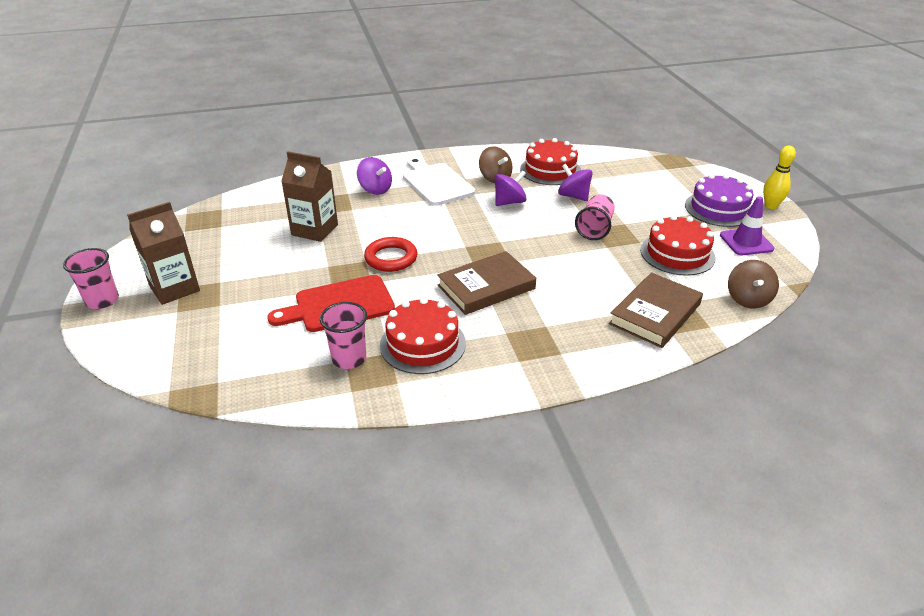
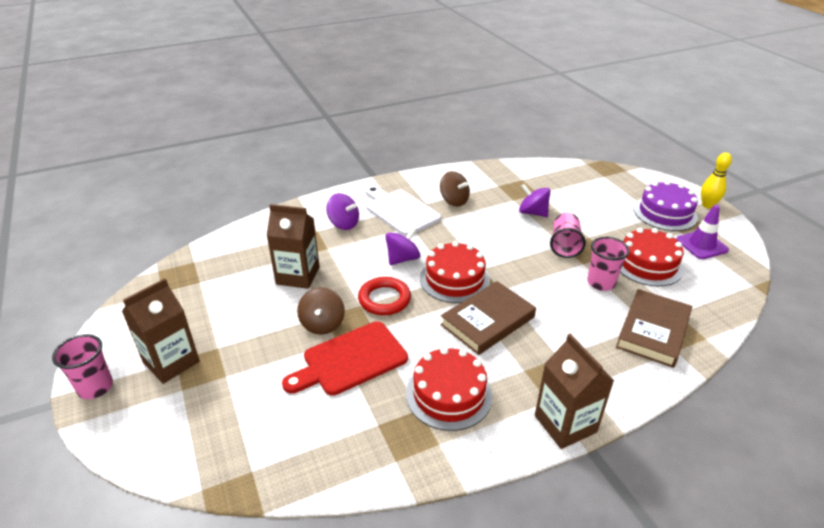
camera: 10 degrees left, 0 degrees up
pink cup [320,302,367,369] -> pink cup moved to [587,237,630,291]
purple spinning top [495,170,527,206] -> purple spinning top moved to [385,227,420,265]
red cake [520,138,581,185] -> red cake moved to [420,241,490,303]
brown spinning top [728,260,779,308] -> brown spinning top moved to [297,287,345,335]
none -> brown carton [535,334,614,449]

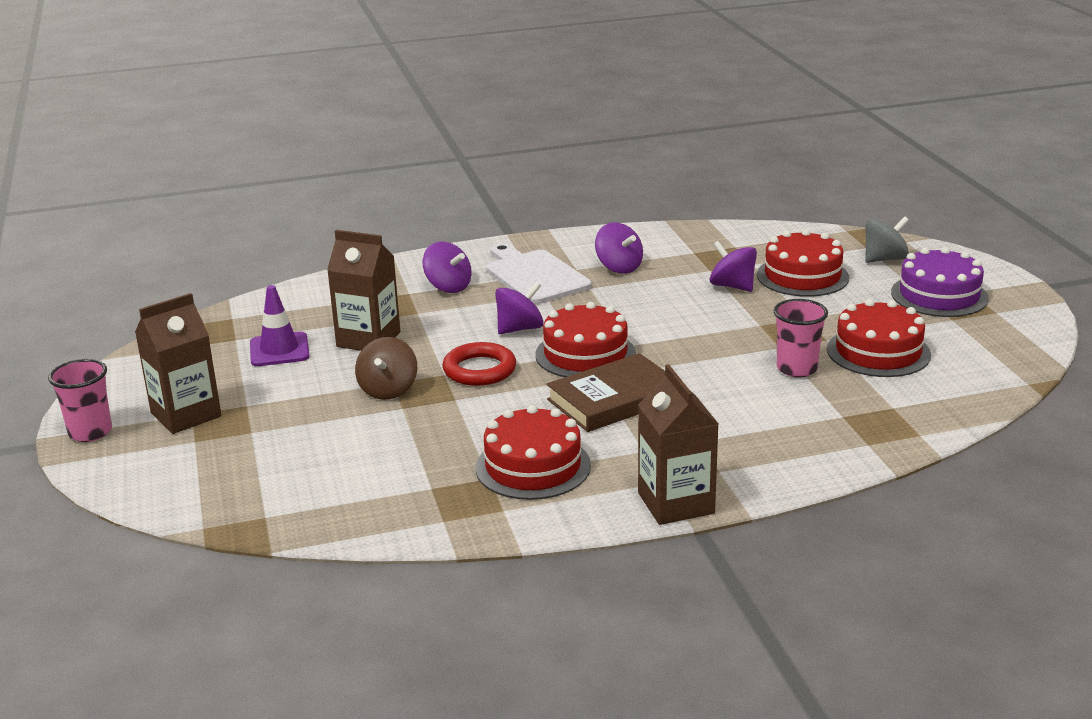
camera: 10 degrees right, 10 degrees down
red cutting board [282,321,408,396] -> none
brown spinning top [440,171,470,207] -> purple spinning top [595,222,643,274]
pink cup [550,213,586,258] -> none
brown book [616,289,692,368] -> none
purple traffic cone [676,205,729,259] -> purple traffic cone moved to [250,285,310,366]
yellow bowling pin [701,152,732,209] -> none
none -> red cake [757,229,849,297]
none -> grey spinning top [865,216,909,263]

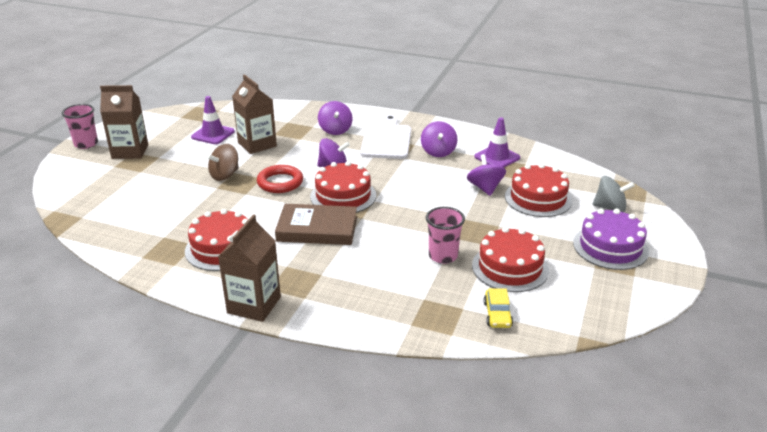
camera: 35 degrees right, 5 degrees up
none -> purple traffic cone [474,117,520,167]
none -> yellow car [484,288,513,328]

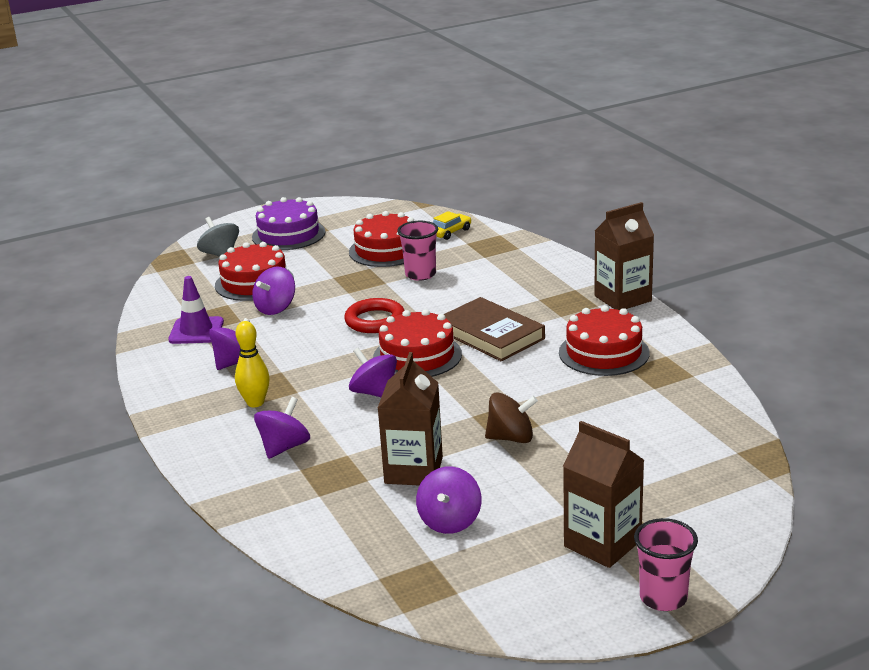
camera: 135 degrees left, 5 degrees down
purple traffic cone [191,96,235,144] -> purple spinning top [416,467,481,534]
red ring [257,165,303,193] -> red ring moved to [344,298,405,333]
white cutting board [360,115,411,159] -> yellow bowling pin [235,321,270,407]

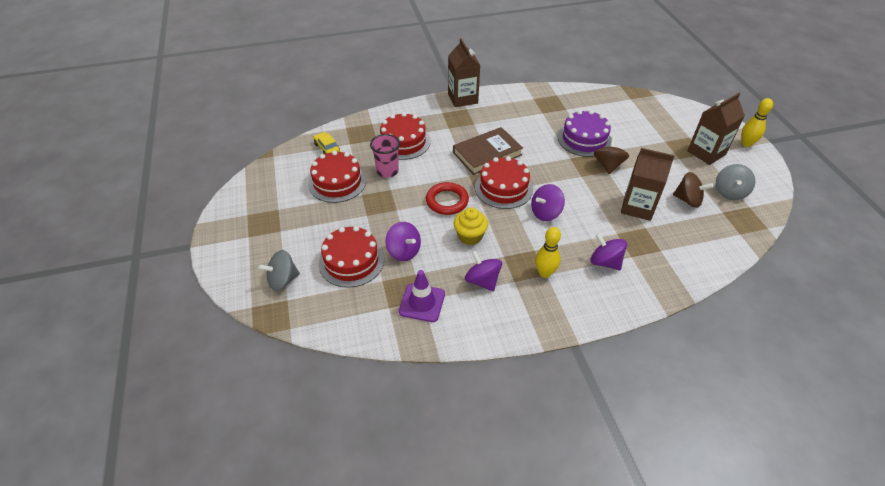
camera: 80 degrees left, 20 degrees up
purple cake [252,197,325,250] -> purple cake moved to [558,110,611,157]
purple spinning top [416,467,481,534] -> brown spinning top [673,172,714,208]
red cake [559,305,650,376] -> red cake moved to [380,112,430,160]
pink cup [634,518,698,611] -> yellow bowling pin [742,98,773,147]
none -> yellow cupcake [454,207,488,245]
none -> grey spinning top [716,164,755,200]

